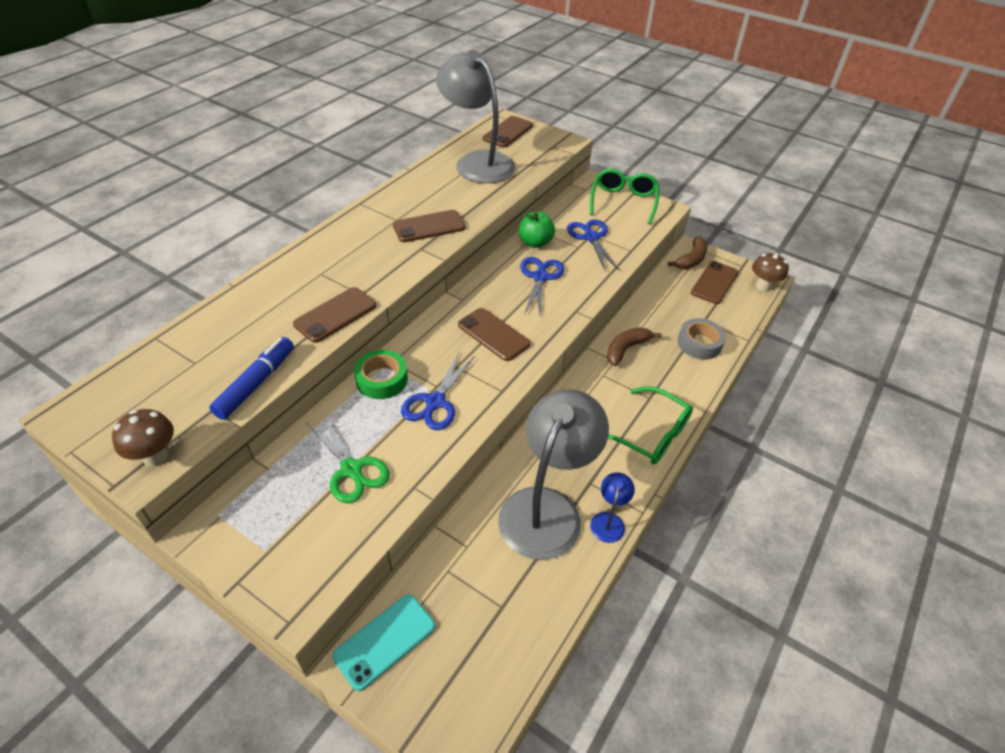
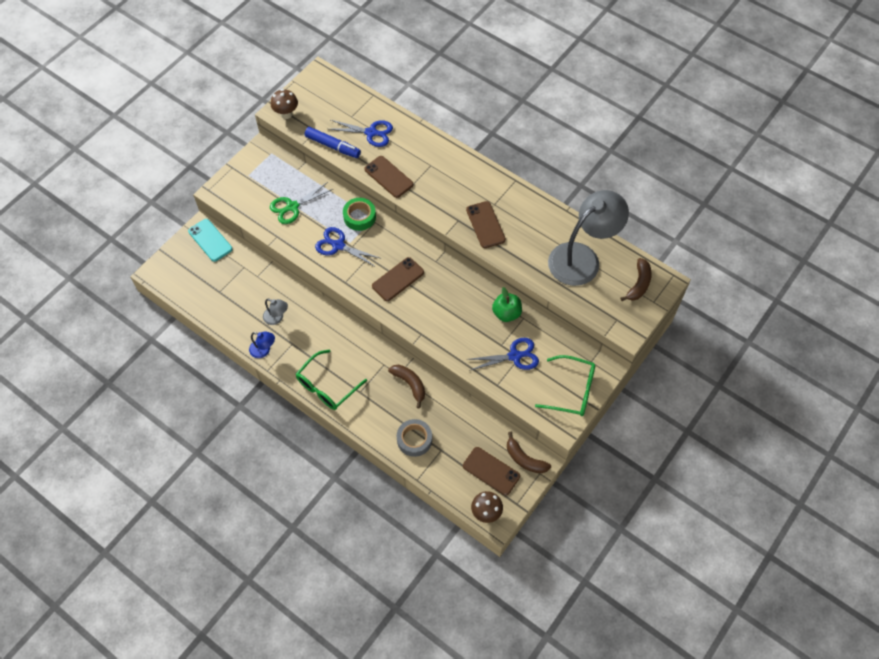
camera: 95 degrees right, 15 degrees up
brown phone [483,116,533,147] -> brown banana [620,258,652,301]
grey lamp [498,389,609,560] -> grey lamp [263,298,288,325], size x0.42
blue scissors [520,257,564,316] -> blue scissors moved to [329,120,393,147]

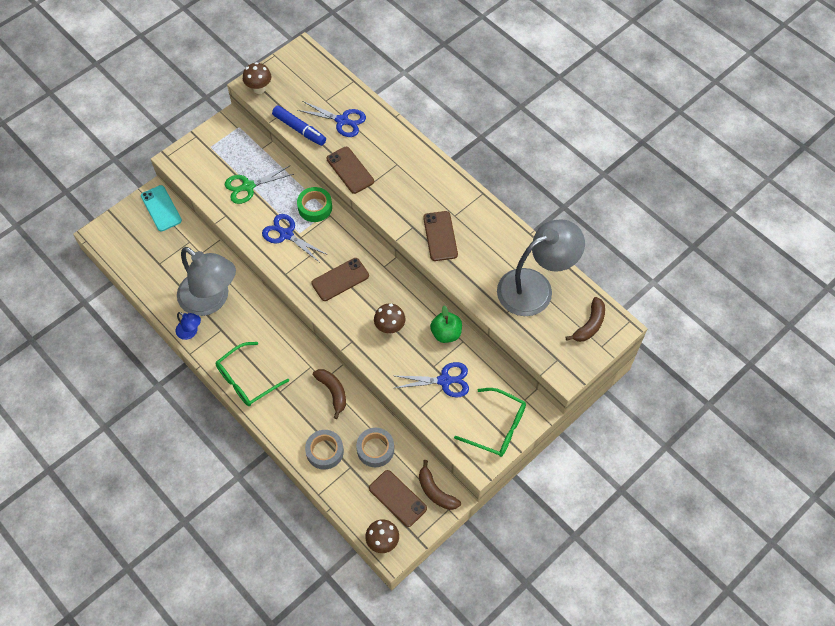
camera: 10 degrees right, 0 degrees up
grey lamp [263,298,288,325] -> grey lamp [177,247,236,316], size x2.39
none -> grey tape [356,428,394,467]
none -> brown mushroom [374,303,406,334]

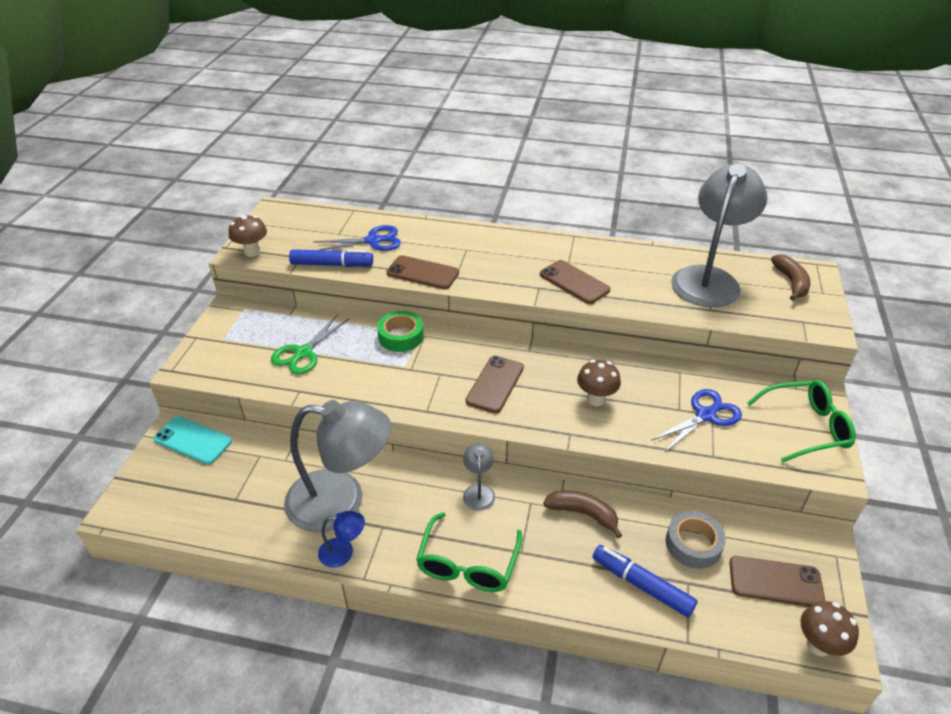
camera: 35 degrees left, 20 degrees down
blue scissors [262,214,328,262] -> none
grey tape [305,430,344,470] -> blue marker [593,545,698,617]
brown banana [419,460,461,510] -> none
green apple [430,306,462,343] -> none
none -> grey lamp [463,444,495,511]

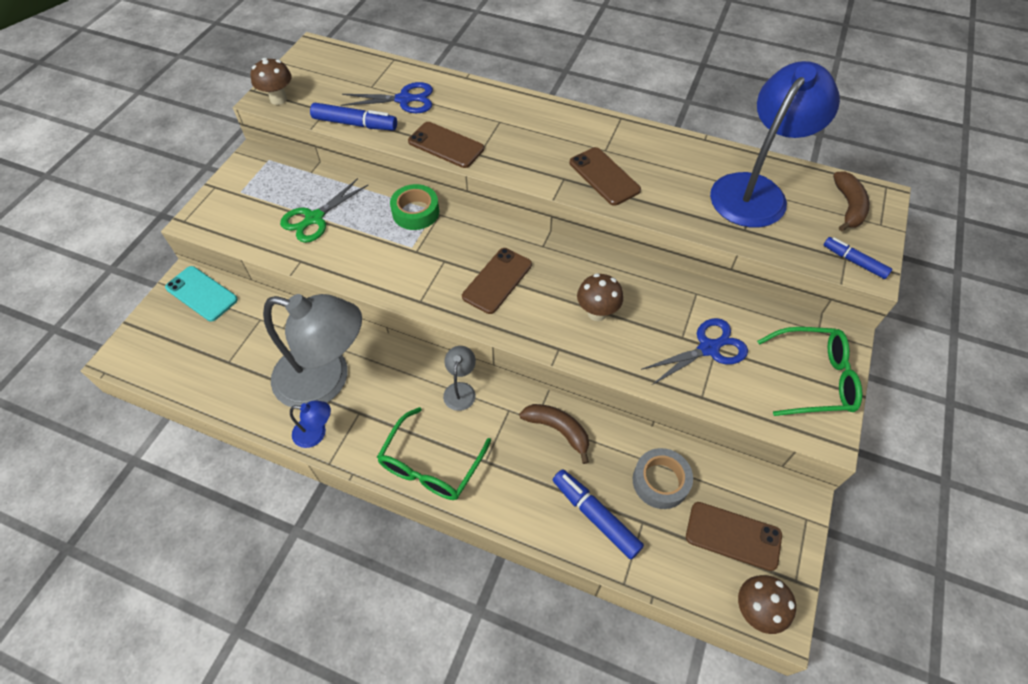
camera: 10 degrees right, 15 degrees up
grey lamp [671,164,767,307] -> blue lamp [710,61,840,228]
none -> blue marker [824,237,892,279]

